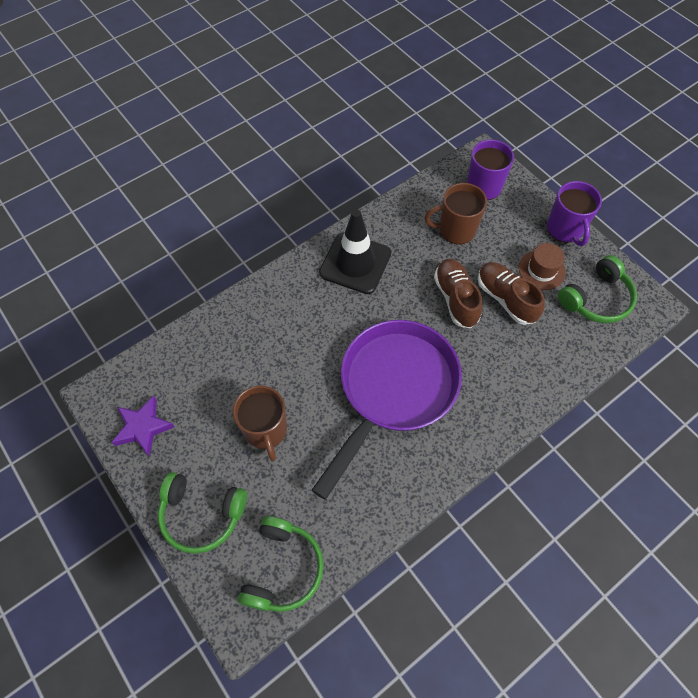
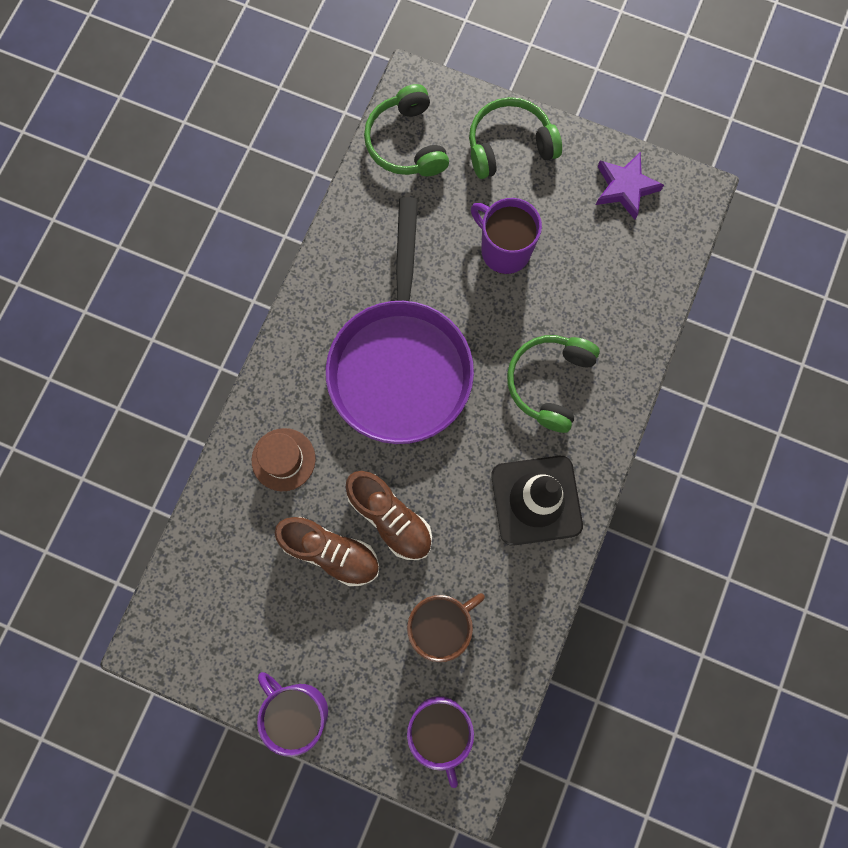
camera: 150 degrees right, 15 degrees up
brown mug [233,386,287,461] -> purple mug [471,198,542,274]
brown hat [519,243,566,290] -> brown hat moved to [252,428,316,491]
green headphones [558,255,637,323] -> green headphones moved to [507,335,600,433]

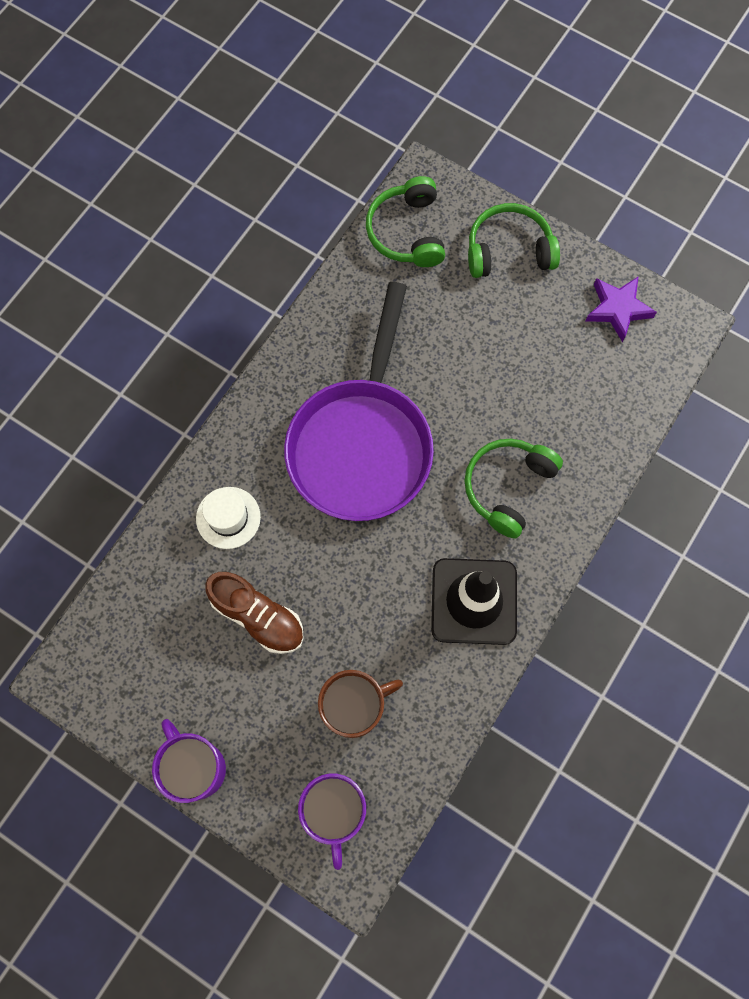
camera: 10 degrees right, 5 degrees down
brown hat [252,428,316,491] -> white hat [196,487,261,549]
brown shoe [346,471,432,560] -> none
purple mug [471,198,542,274] -> none

